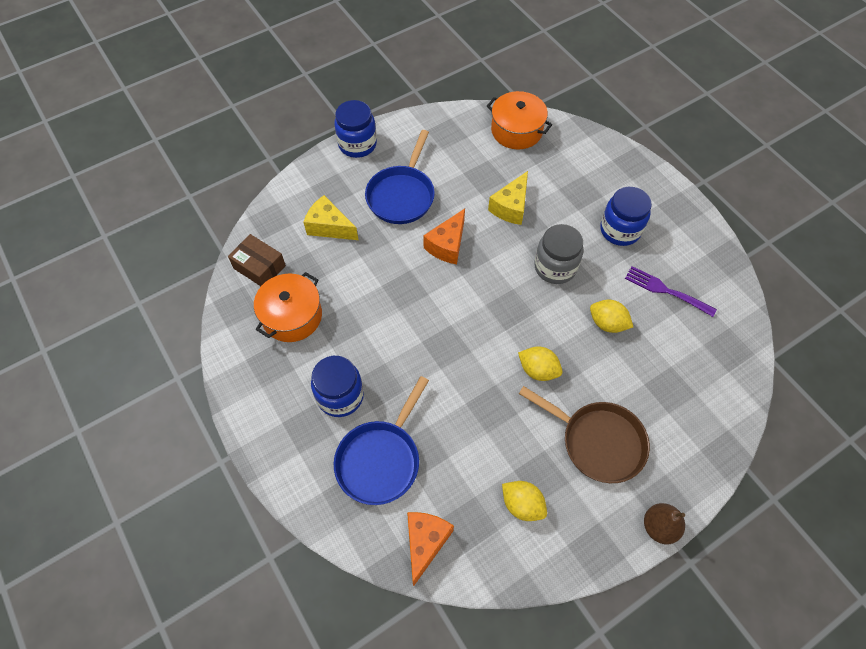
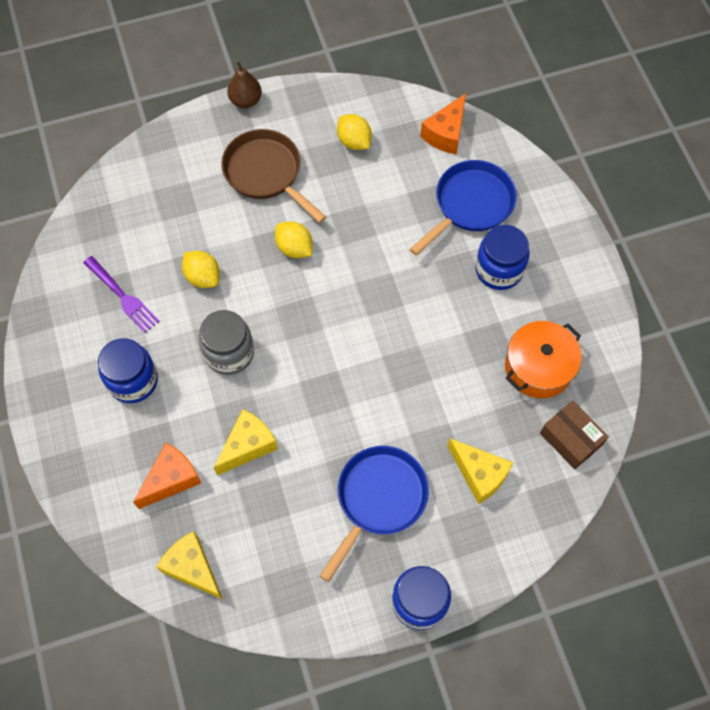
camera: 165 degrees left, 5 degrees up
orange cheese [423,209,465,264] -> orange cheese moved to [133,443,201,509]
orange pot [487,91,552,150] -> yellow cheese [156,531,223,600]

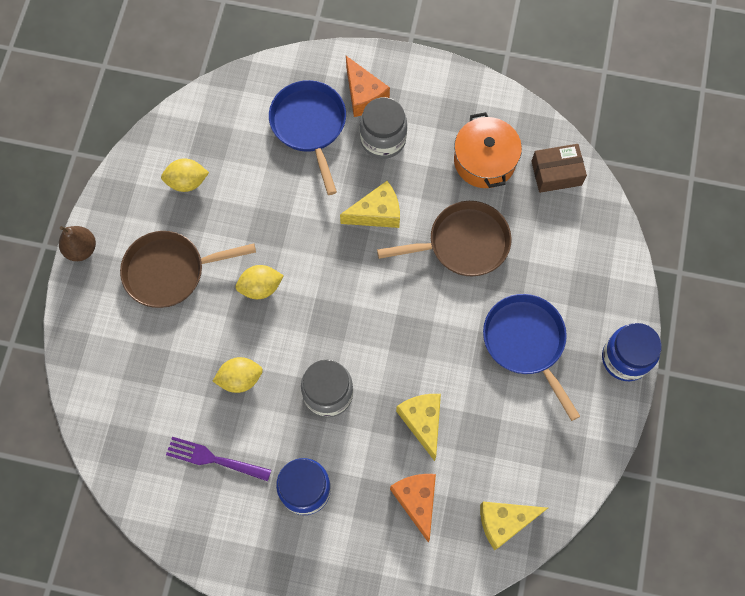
camera: 60 degrees left, 5 degrees up
purple fork [83,256,160,333] -> purple fork turned 150 degrees counterclockwise [166,437,271,481]
orange cheese [420,93,466,155] -> orange cheese moved to [346,56,390,117]
yellow cheese [447,438,513,504] -> yellow cheese moved to [340,181,400,228]
blue jar [475,225,530,290] -> grey jar [360,97,407,159]
none -> brown pan [377,201,511,276]

